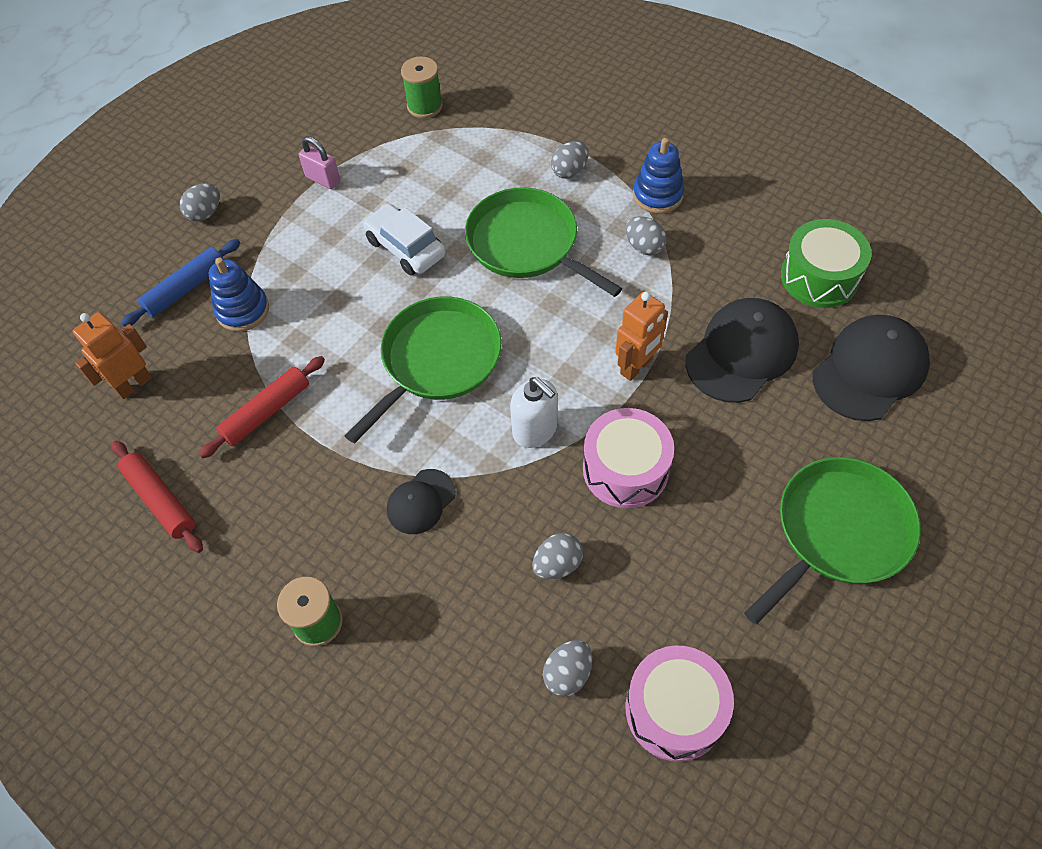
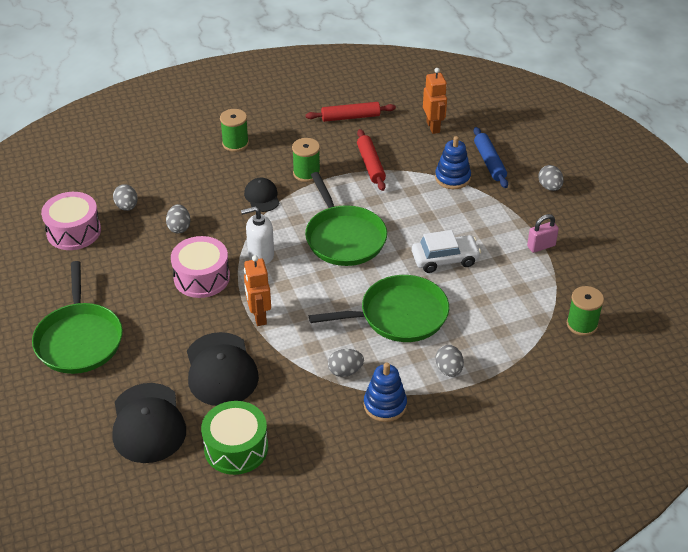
camera: 120 degrees right, 15 degrees down
none -> green spool [292,138,320,182]

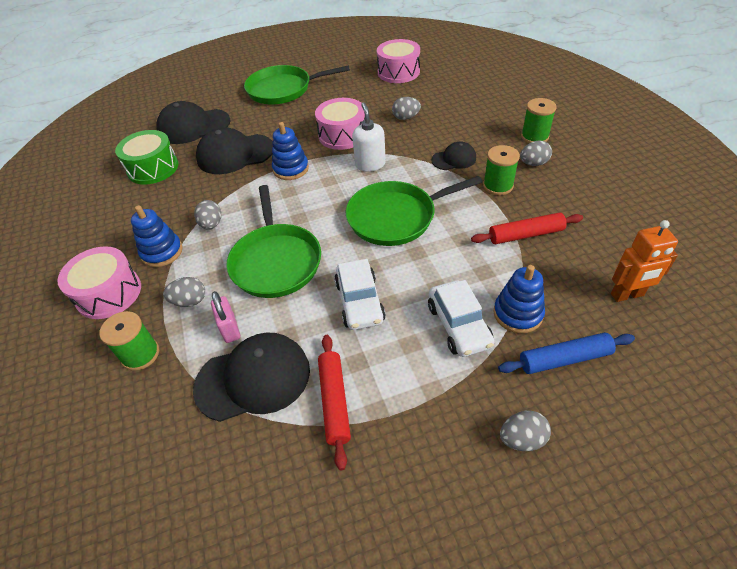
camera: 95 degrees right, 5 degrees up
grey egg [113,184,138,211] -> grey egg moved to [520,140,552,166]
orange robot [244,255,271,326] -> blue stacking toy [272,122,309,180]
red rolling pin [306,102,396,122] -> red rolling pin moved to [318,335,351,470]
pink padlock [527,214,559,253] -> pink padlock moved to [211,291,240,343]
green spool [567,286,604,336] -> green spool moved to [99,311,159,371]
none -> pink drum [57,246,141,319]
none -> black cap [193,333,310,422]
none -> white car [428,280,494,357]

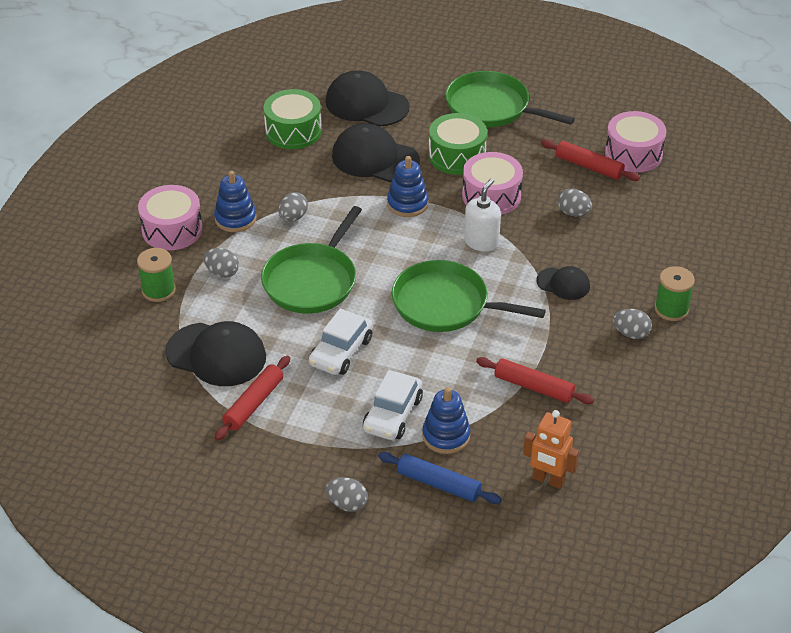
camera: 35 degrees right, 5 degrees down
pink padlock [211,291,240,343] -> none
green spool [483,145,520,195] -> none
none -> green drum [429,113,487,175]
none -> red rolling pin [541,140,640,181]

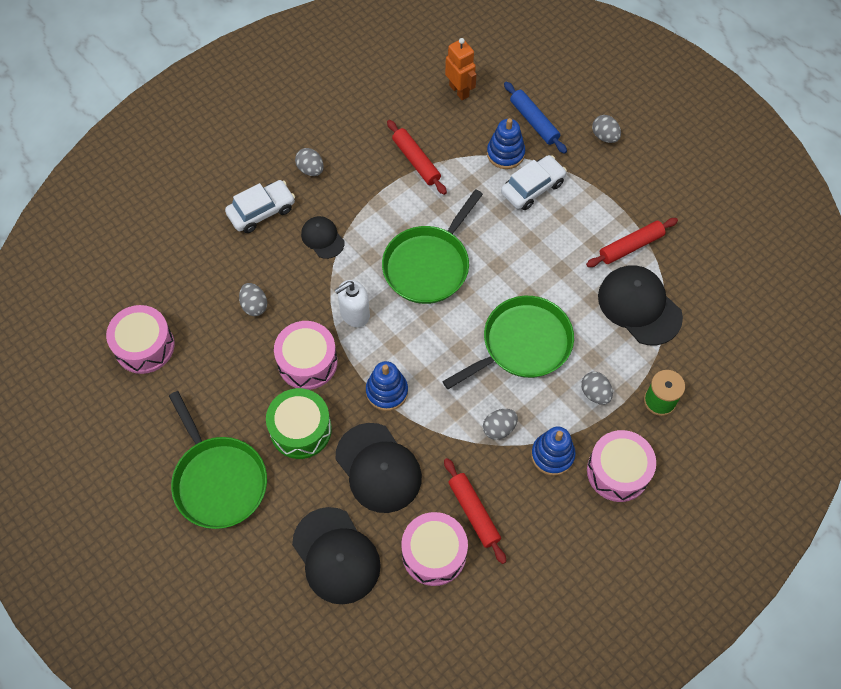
camera: 150 degrees left, 20 degrees up
green drum [263,89,322,149] -> pink drum [401,512,468,586]
white car [309,309,373,375] -> white car moved to [225,180,295,233]
green pan [392,260,546,332] -> green pan turned 75 degrees clockwise [382,189,483,304]
red rolling pin [541,140,640,181] -> red rolling pin moved to [444,458,506,564]
green spool [655,266,695,321] -> none

